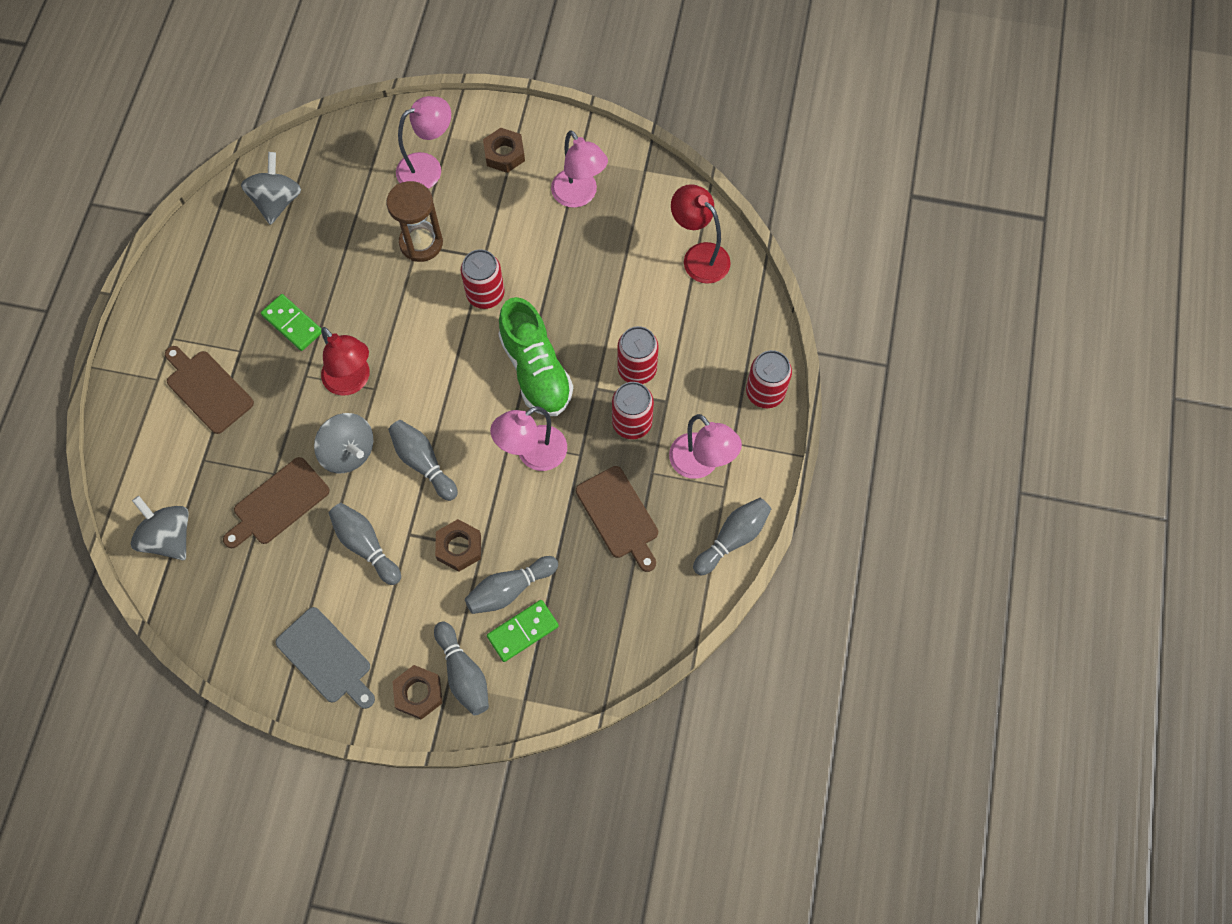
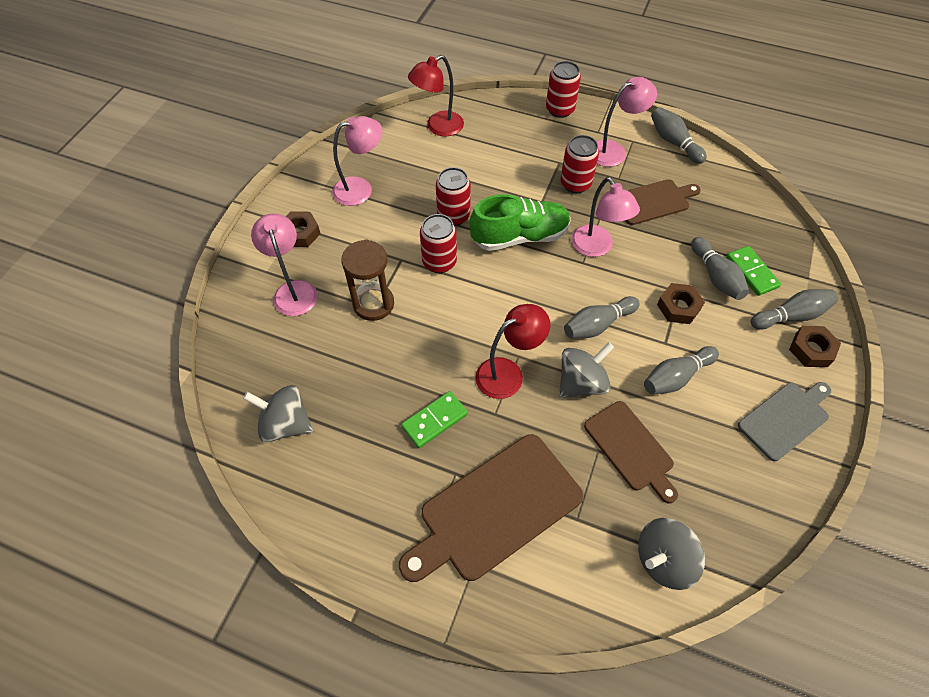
camera: 80 degrees left, 10 degrees down
brown cutting board [165,346,254,434] -> brown cutting board [399,434,583,582], size x1.64
red can [617,326,659,384] -> red can moved to [436,167,471,226]

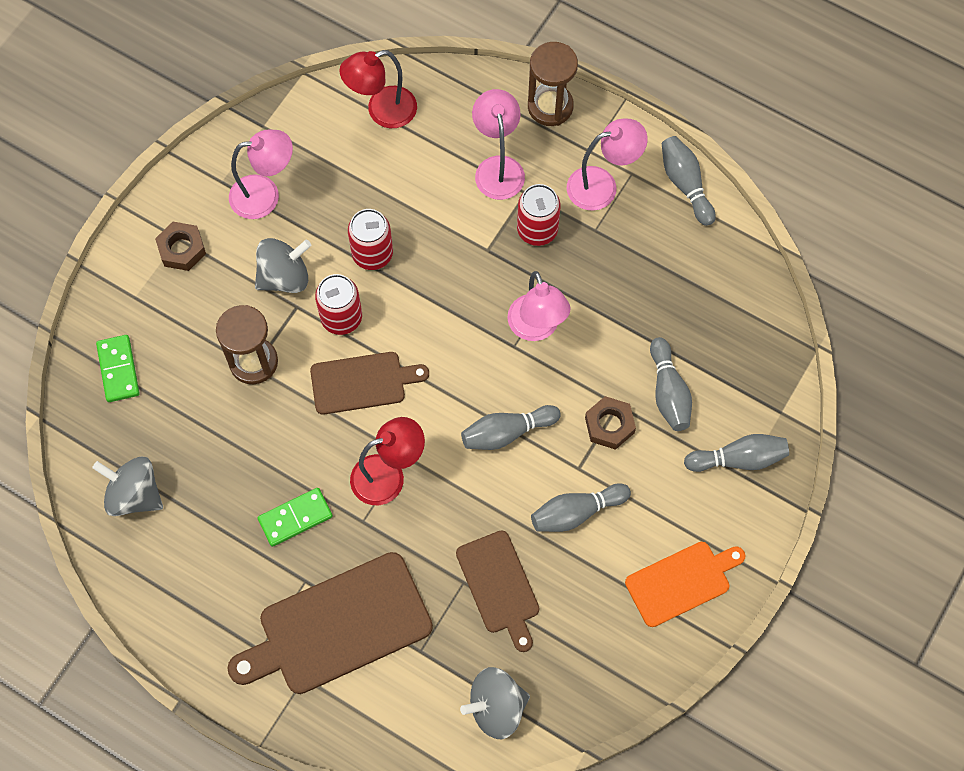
camera: 10 degrees right, 10 degrees up
pink lamp [251,214,318,316] -> pink lamp moved to [472,89,525,200]
green shoe [470,194,571,251] -> none
red can [546,61,581,118] -> brown hourglass [528,42,578,126]
grey spinning top [559,342,614,398] -> grey spinning top moved to [255,238,311,293]
brown cutting board [625,179,701,225] -> brown cutting board moved to [310,352,429,415]
green domino [726,246,781,296] -> green domino moved to [96,335,140,402]
grey cutting board [738,382,831,461] -> orange cutting board [625,542,745,627]
brown nut [789,326,841,367] -> none

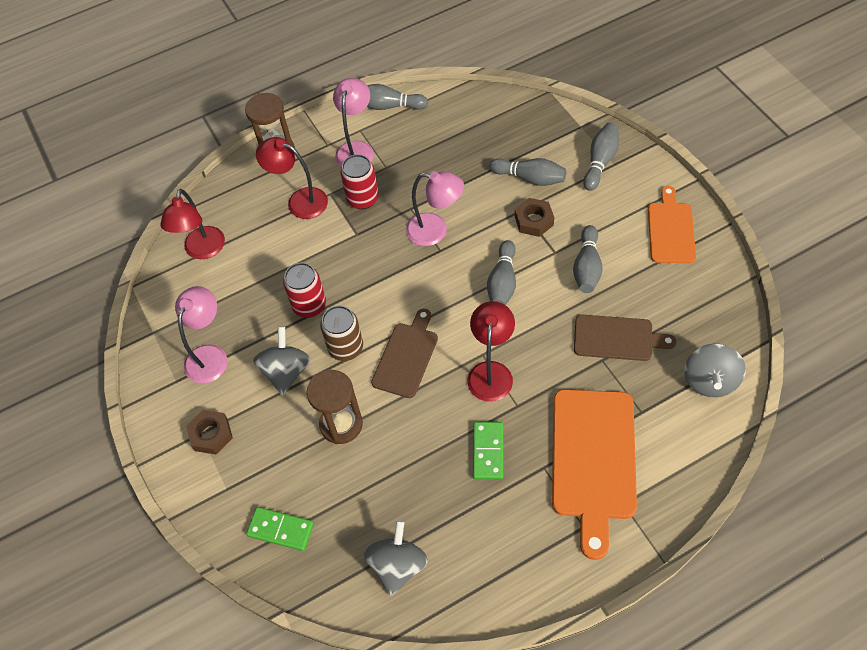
camera: 55 degrees left, 10 degrees down
grey spinning top [92,456,163,516] -> grey spinning top turned 135 degrees clockwise [364,519,428,596]
brown cutting board [227,552,433,694] -> orange cutting board [552,389,637,560]
red can [315,274,362,335] -> brown can [320,306,363,361]
pink lamp [472,89,525,200] -> red lamp [256,137,328,219]

